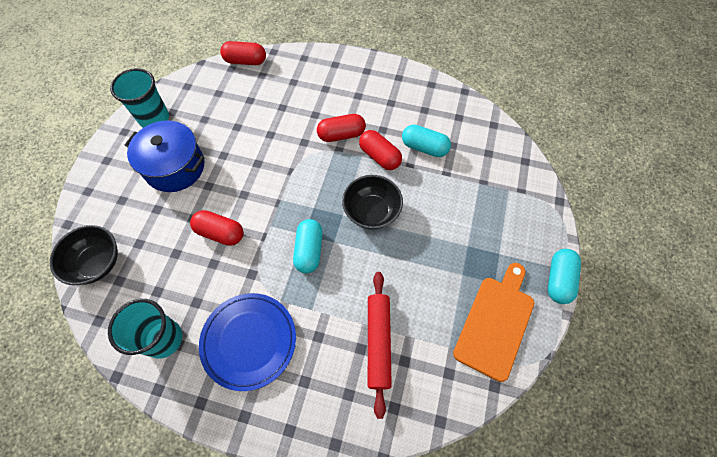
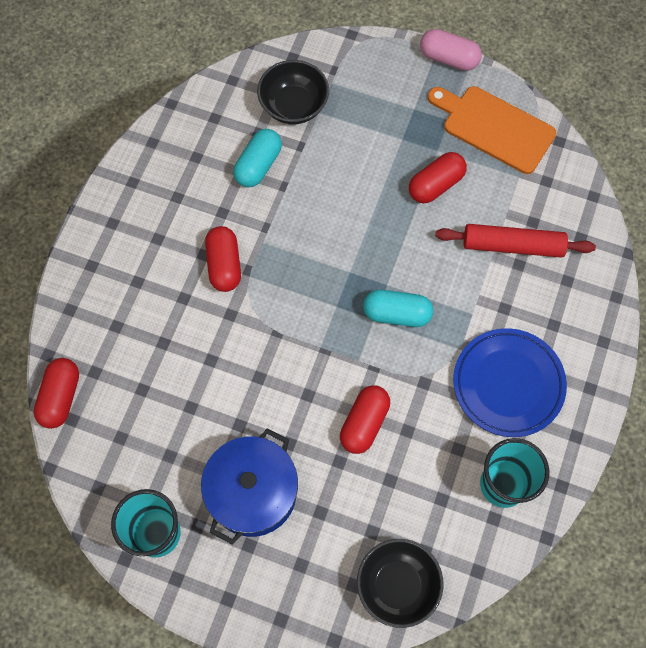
camera: 85 degrees left, 5 degrees up
black bowl [342,175,403,229] -> black bowl moved to [257,60,329,124]
red capsule [359,130,402,170] -> red capsule moved to [409,152,467,204]
turquoise capsule [548,249,581,304] -> pink capsule [420,29,482,71]

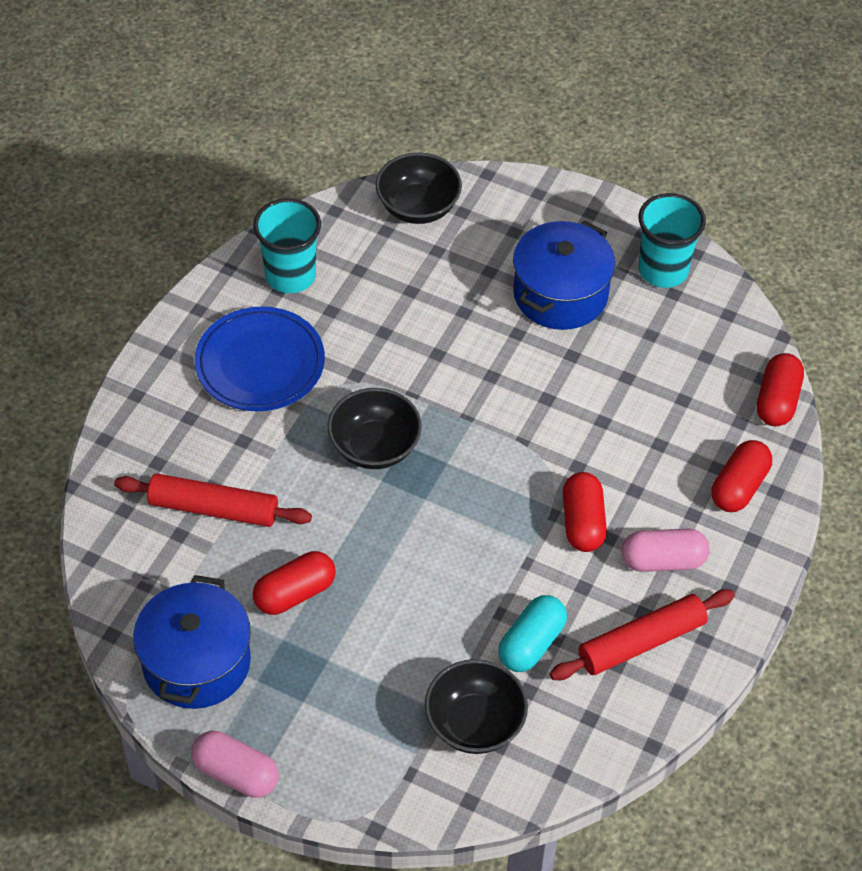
camera: 175 degrees left, 15 degrees down
red capsule [340,385,390,454] -> red capsule moved to [711,440,772,512]
turquoise capsule [363,290,433,327] -> black bowl [328,388,422,469]
orange cutting board [428,86,556,174] -> blue pot [133,575,251,709]
none -> red rolling pin [550,589,735,680]
none -> pink capsule [622,529,710,572]

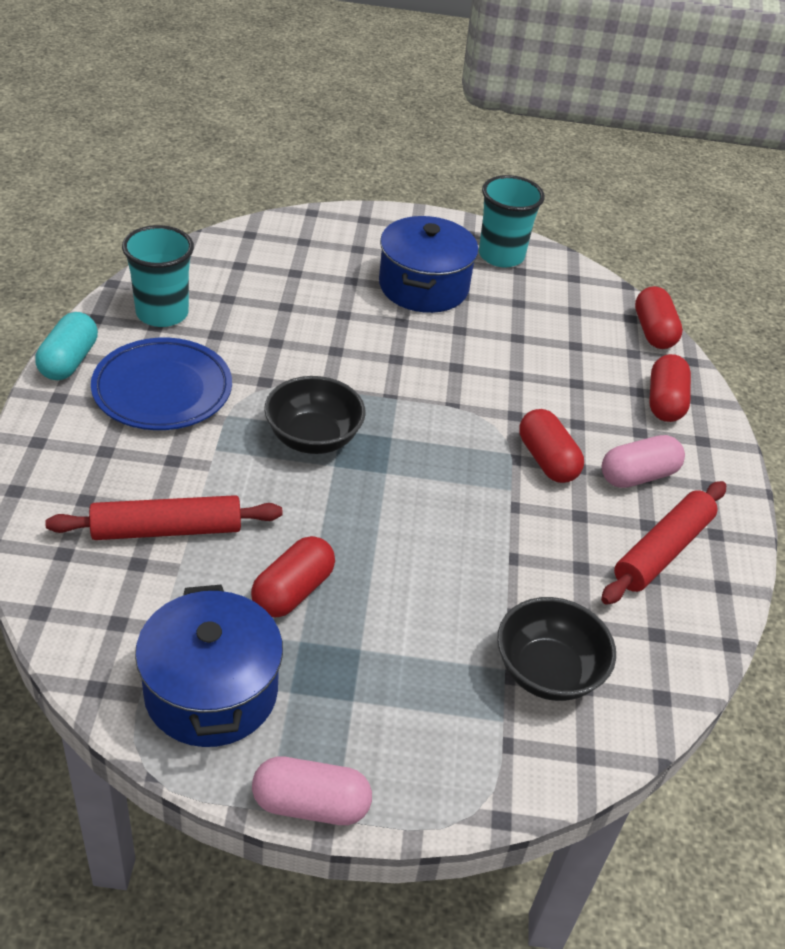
camera: 25 degrees left, 10 degrees down
black bowl [376,153,462,224] -> none
turquoise capsule [498,595,567,672] -> turquoise capsule moved to [35,312,98,380]

